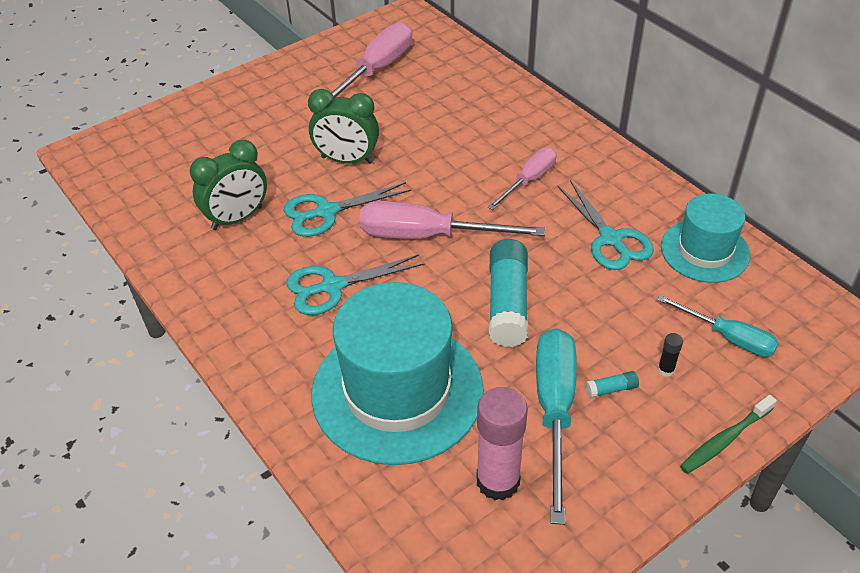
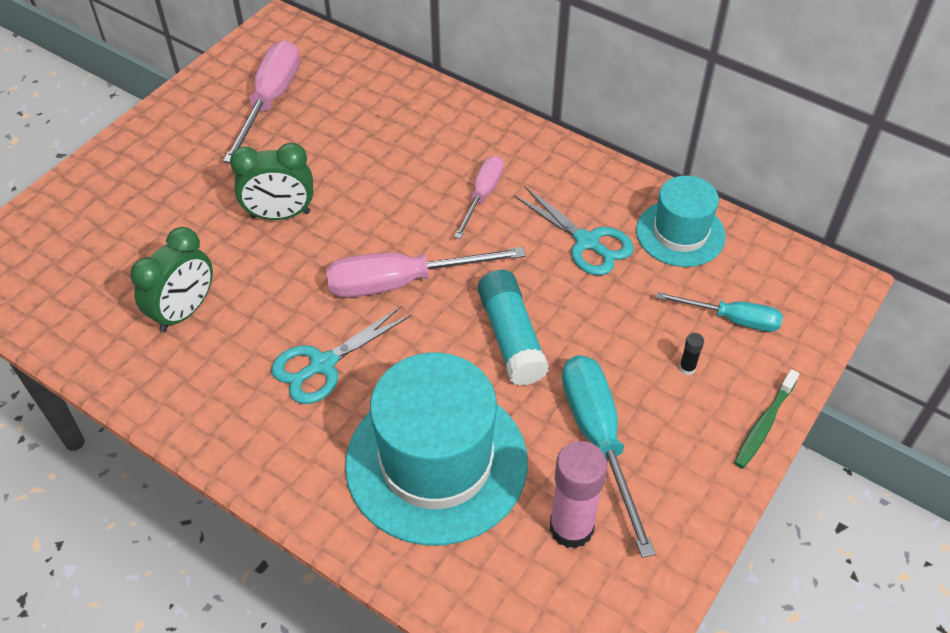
camera: 20 degrees left, 5 degrees up
turquoise scissors [284,182,411,237] -> none
turquoise glue stick [586,371,639,398] -> none

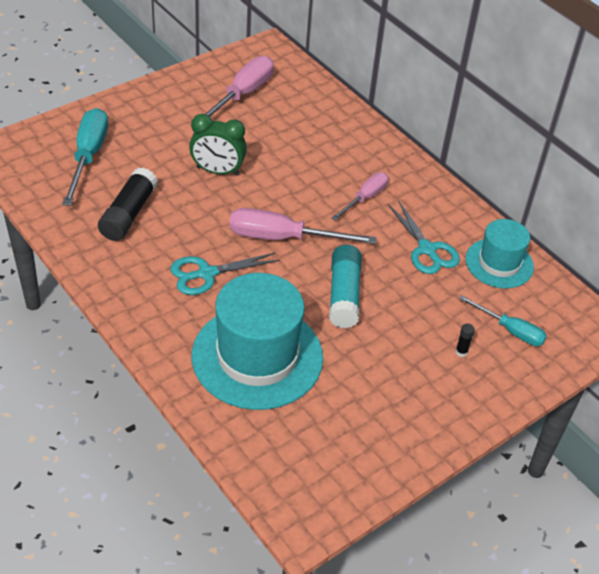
camera: 15 degrees right, 5 degrees down
green clock [130,227,213,332] -> black glue stick [98,167,158,241]
pink glue stick [549,441,607,549] -> none
turquoise screwdriver [562,355,656,558] -> turquoise screwdriver moved to [62,108,108,206]
green toothbrush [734,369,799,468] -> none

